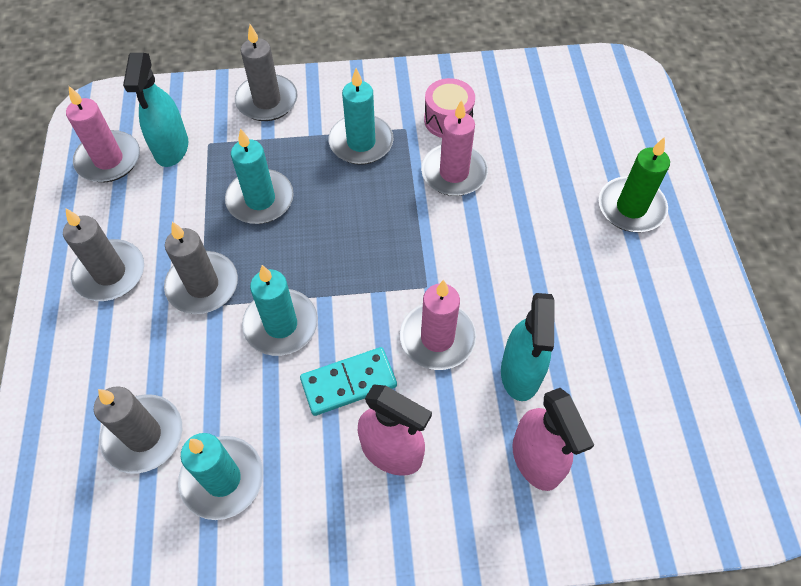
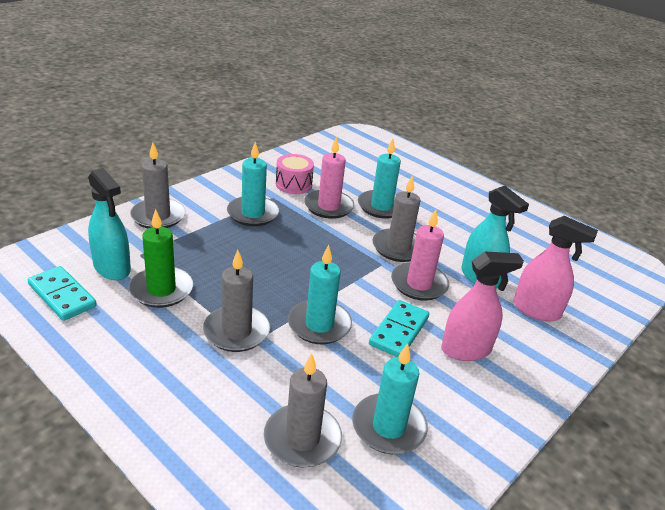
camera: 45 degrees left, 25 degrees down
grey candle [63,209,144,301] -> grey candle moved to [373,175,420,262]
pink candle [66,86,140,182] -> turquoise domino [28,266,97,321]
turquoise candle [225,128,294,224] -> turquoise candle moved to [358,139,401,219]
green candle [599,137,670,232] -> green candle moved to [129,209,193,308]

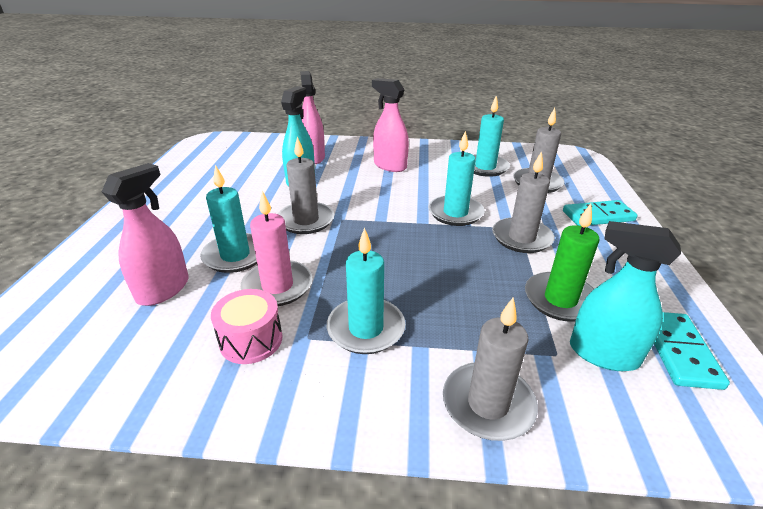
camera: 125 degrees left, 0 degrees up
turquoise spray bottle [88,168,131,280] -> turquoise spray bottle turned 75 degrees counterclockwise [570,221,681,371]
turquoise domino [369,300,429,357] -> turquoise domino moved to [563,200,637,226]
pink candle [391,209,449,301] -> none
none -> pink spray bottle [102,163,189,306]

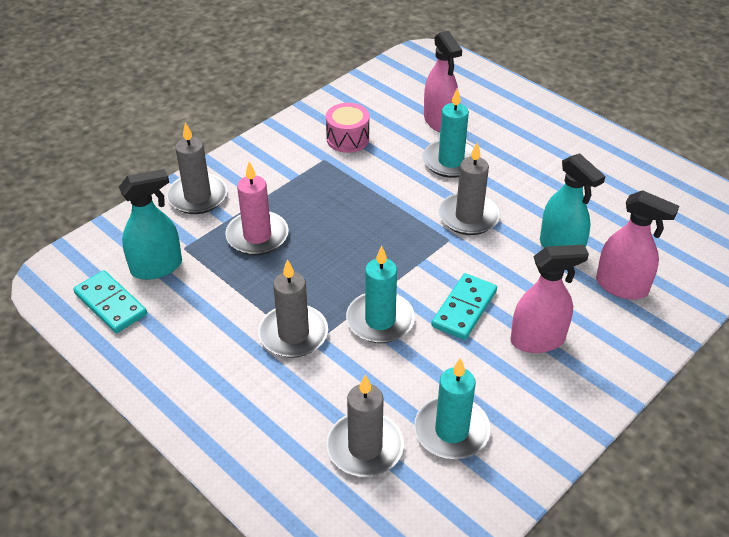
camera: 130 degrees right, 10 degrees up
pink candle [241,191,312,306] -> pink candle moved to [225,162,289,255]
turquoise candle [327,227,405,354] -> none
green candle [525,204,599,321] -> none
turquoise domino [563,200,637,226] -> turquoise domino moved to [431,273,497,340]

